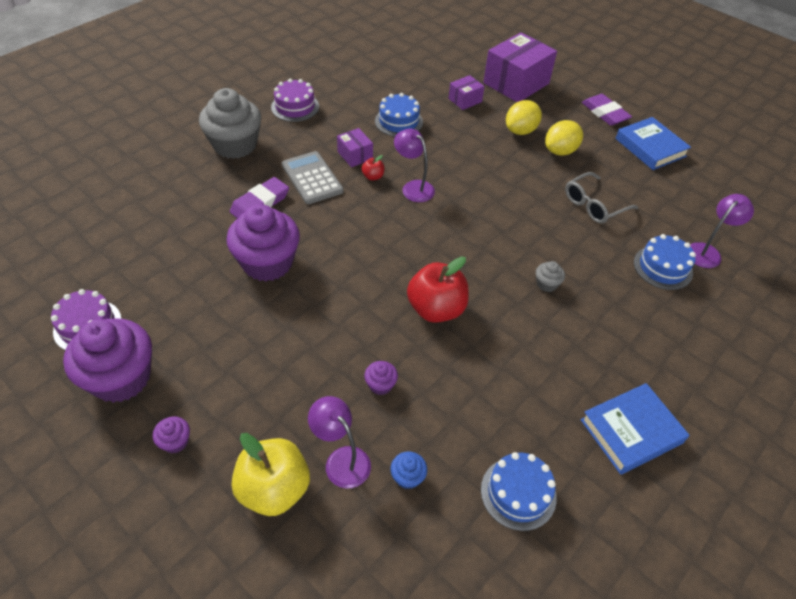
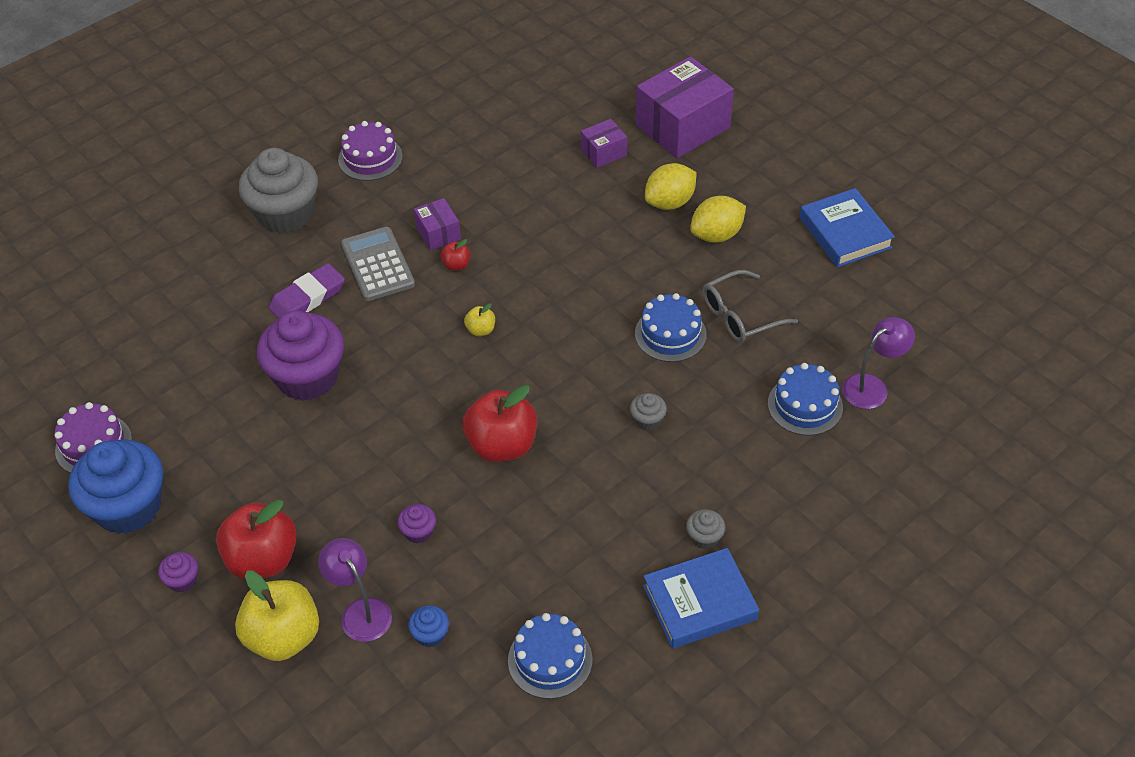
camera: 10 degrees right, 0 degrees up
purple cupcake [63,318,152,403] -> blue cupcake [68,439,163,534]
blue cake [375,93,423,137] -> blue cake moved to [635,293,707,362]
purple lamp [394,129,435,202] -> none
purple eraser [582,94,632,126] -> none
none -> red apple [216,500,297,579]
none -> yellow apple [464,303,495,336]
none -> grey cupcake [686,509,725,549]

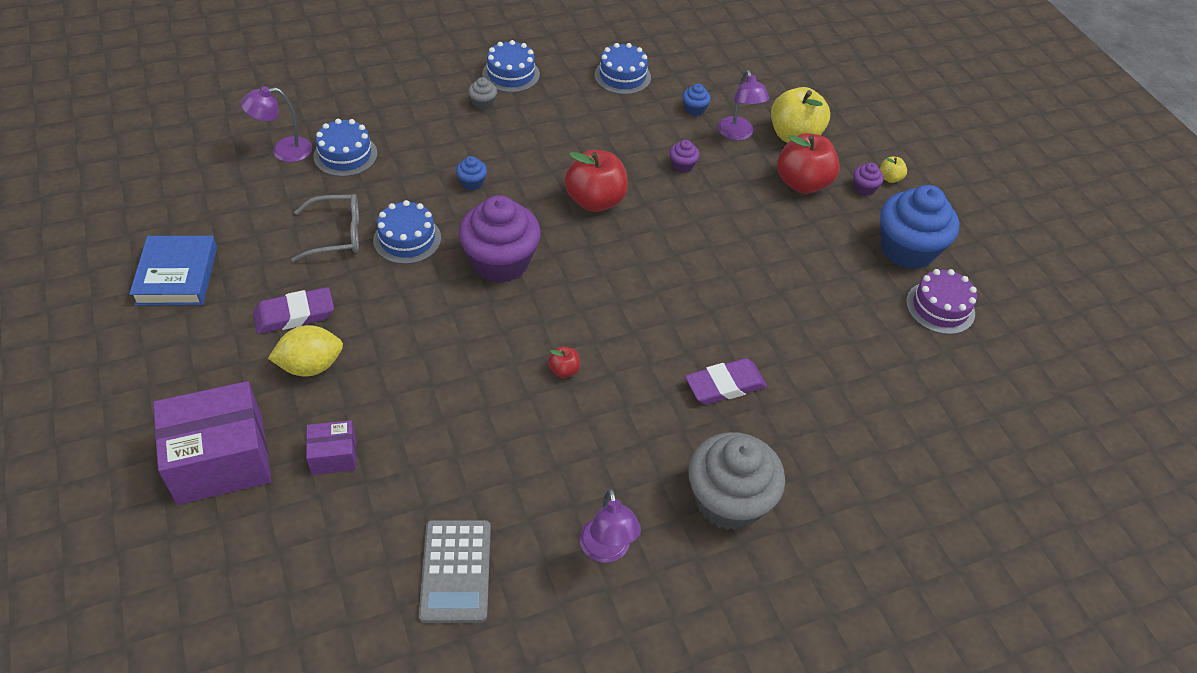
camera: 165 degrees left, 0 degrees up
purple cupcake [257,310,344,401] -> purple cupcake moved to [459,195,541,283]
purple cake [338,121,403,181] -> purple lamp [580,489,641,563]
grey calculator [341,227,415,301] -> grey calculator moved to [419,520,491,623]
purple box [414,198,461,251] -> none
yellow apple [464,303,495,336] -> yellow apple moved to [880,157,907,183]
grey cupcake [630,393,667,430] -> blue cupcake [456,156,487,190]
blue book [643,548,759,649] -> blue cake [482,40,540,93]
yellow lemon [690,196,746,243] -> purple eraser [253,287,334,334]

